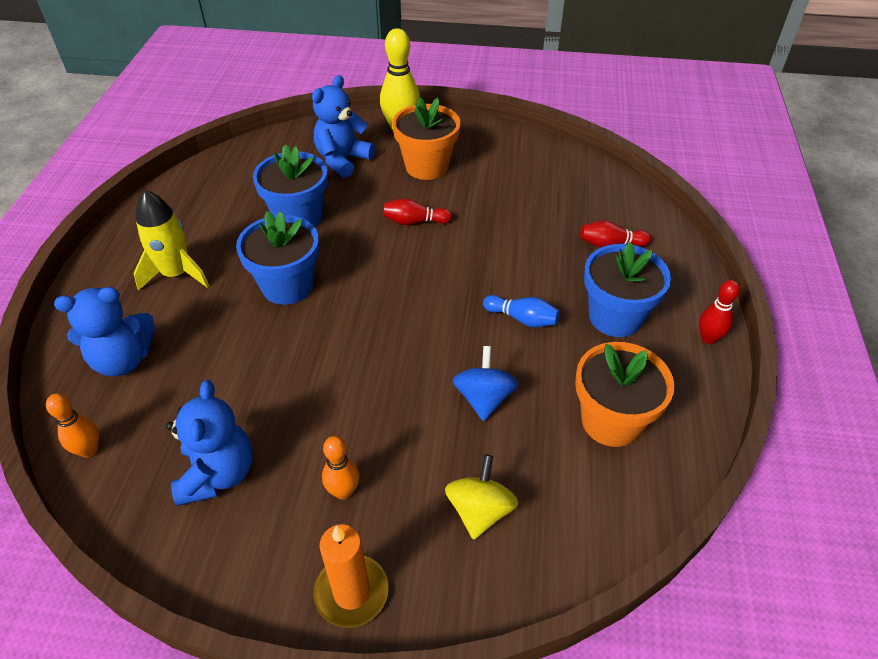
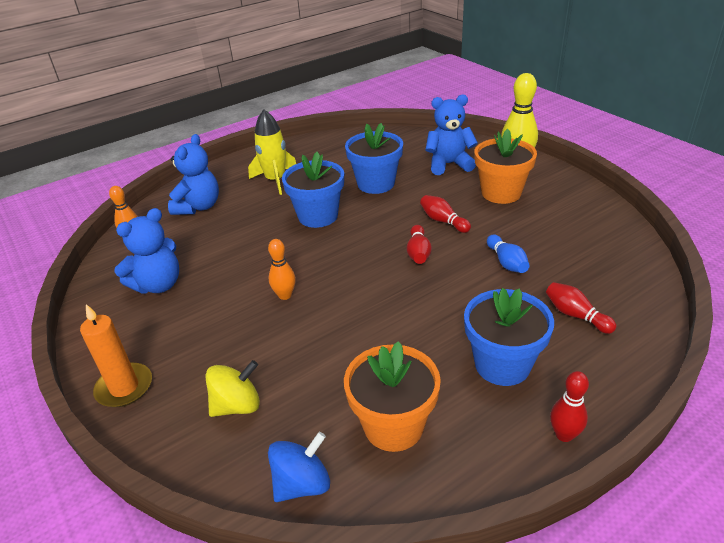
camera: 50 degrees right, 10 degrees down
blue teddy bear [54,287,155,376] -> blue teddy bear turned 105 degrees counterclockwise [168,134,219,215]
orange bowling pin [322,436,359,499] -> orange bowling pin moved to [268,239,296,300]
blue spinning top [453,346,519,421] -> blue spinning top moved to [268,432,330,502]
blue bowling pin [483,295,560,327] -> blue bowling pin moved to [487,234,530,273]
none -> red bowling pin [407,225,432,264]

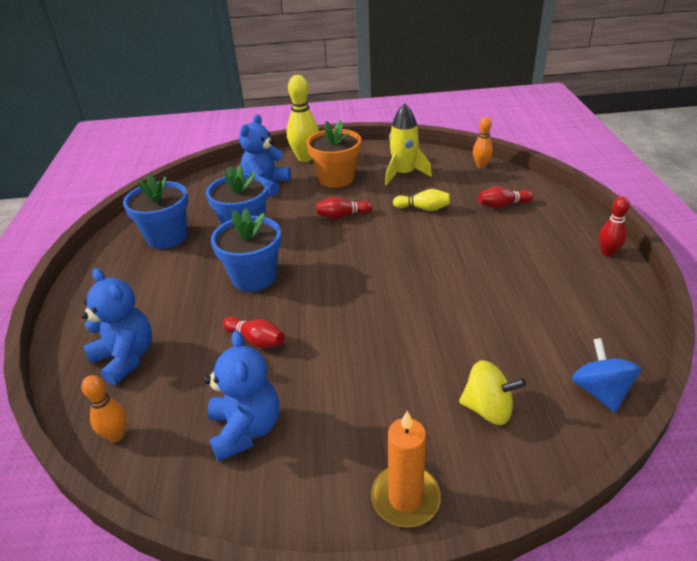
camera: 60 degrees left, 0 degrees up
yellow spinning top [205,360,260,417] -> yellow spinning top turned 105 degrees clockwise [459,360,526,425]
yellow rocket [248,109,296,195] -> yellow rocket moved to [385,103,432,186]
orange bowling pin [268,239,296,300] -> orange bowling pin moved to [473,117,493,168]
orange flower pot [344,341,441,452] -> none
red bowling pin [407,225,432,264] -> red bowling pin moved to [223,316,285,348]
blue flower pot [464,288,554,386] -> blue flower pot moved to [123,173,188,249]
blue bowling pin [487,234,530,273] -> yellow bowling pin [393,189,450,211]

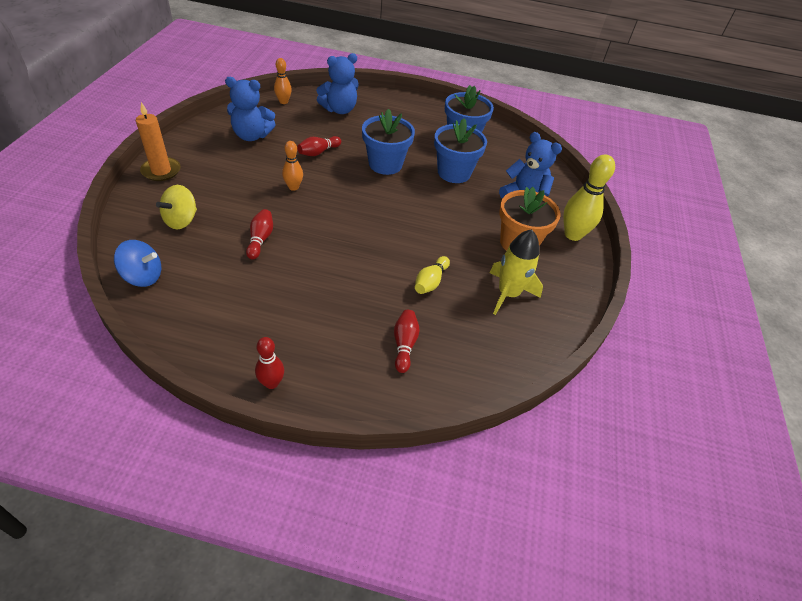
camera: 100 degrees right, 10 degrees up
red bowling pin [316,197,373,219] -> red bowling pin moved to [246,209,273,259]
orange bowling pin [473,117,493,168] -> orange bowling pin moved to [282,141,303,191]

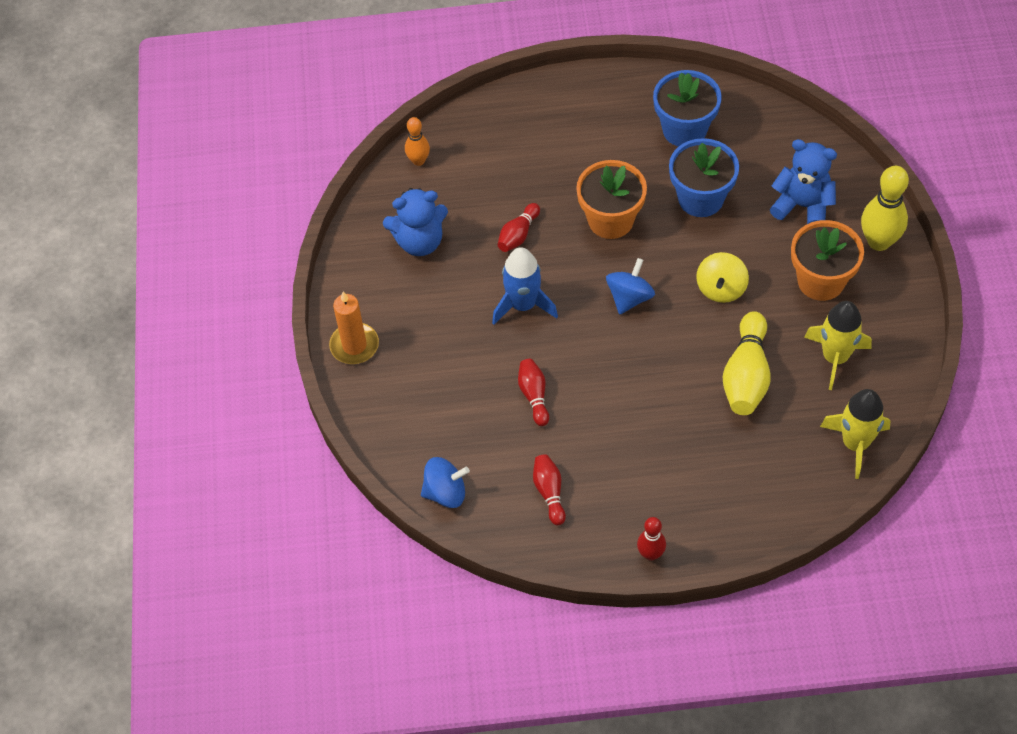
camera: 10 degrees left, 10 degrees up
yellow spinning top [156,185,197,230] -> yellow spinning top moved to [696,252,749,303]
orange bowling pin [282,141,303,191] -> blue rocket [492,247,558,325]
blue teddy bear [316,53,359,114] -> none
blue flower pot [362,109,415,175] -> orange flower pot [576,160,647,239]
red bowling pin [394,310,420,373] -> red bowling pin moved to [533,454,566,525]
yellow bowling pin [415,256,450,294] -> yellow bowling pin [723,311,771,415], size x1.73
none -> blue spinning top [606,258,655,315]
none -> yellow rocket [820,389,890,479]

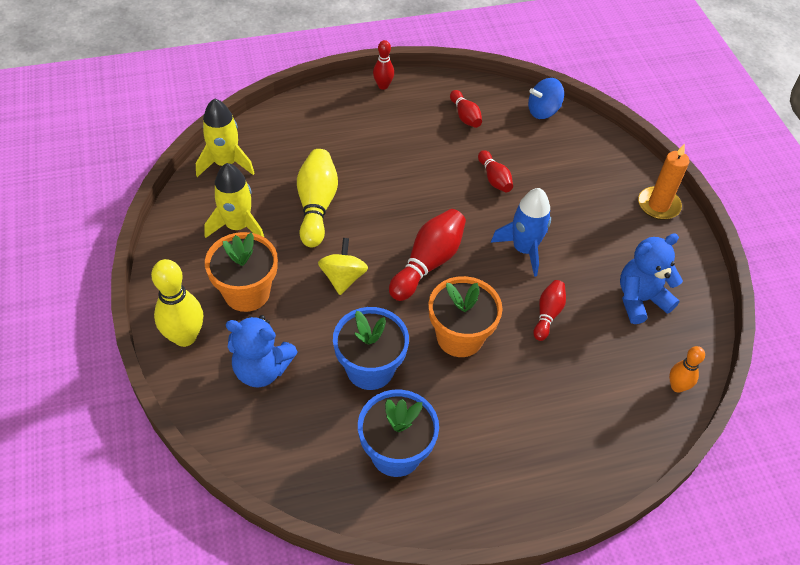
camera: 165 degrees right, 5 degrees down
blue spinning top [606,258,655,315] -> red bowling pin [389,209,466,301]

